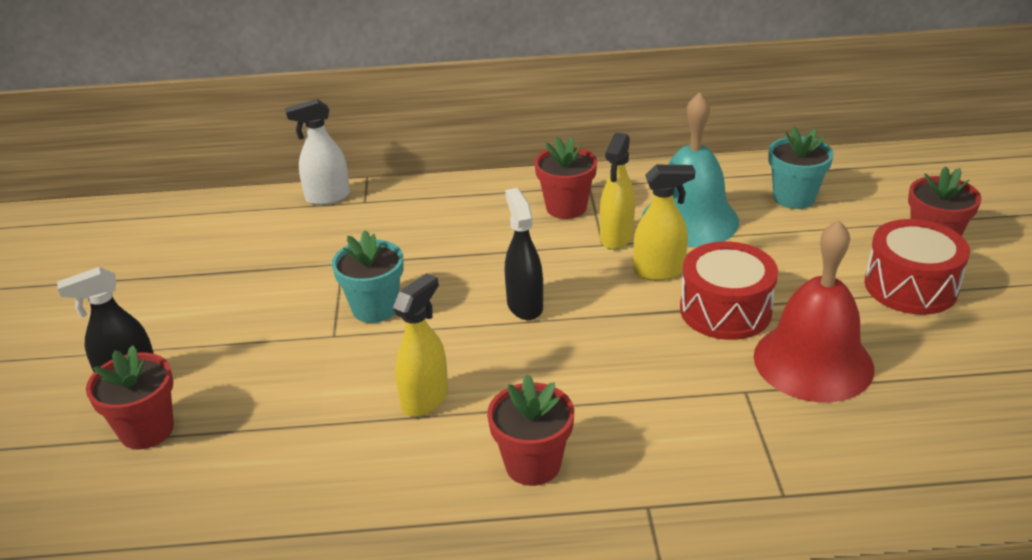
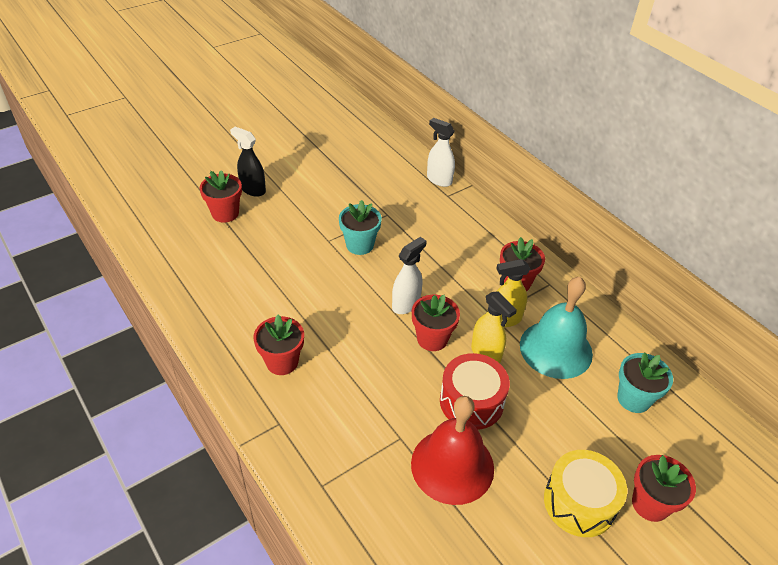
camera: 55 degrees right, 10 degrees up
yellow spray bottle [393,273,448,417] -> none
black spray bottle [505,188,543,320] -> white spray bottle [392,237,426,314]
red drum [864,219,970,315] -> yellow drum [544,450,627,537]
none -> red flower pot [412,295,460,351]

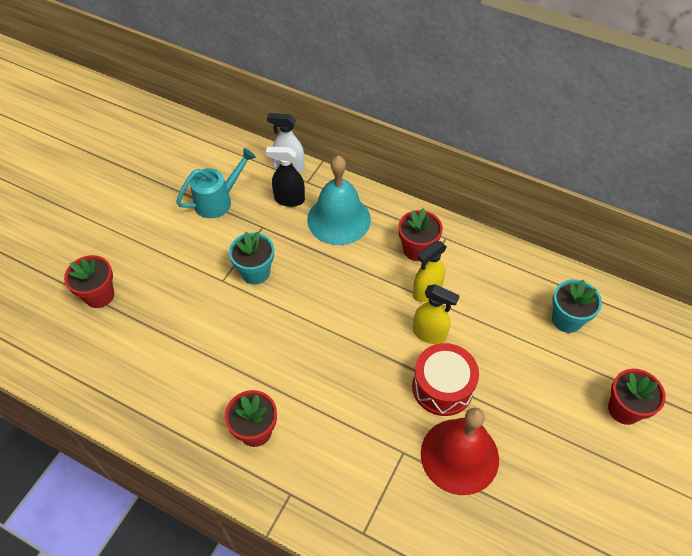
camera: 25 degrees left, 10 degrees up
black spray bottle [230,127,266,197] -> black spray bottle moved to [266,147,305,207]
white spray bottle [392,237,426,314] -> none
red flower pot [412,295,460,351] -> none
turquoise bell [520,277,593,379] -> turquoise bell moved to [307,156,371,245]
yellow drum [544,450,627,537] -> none
none -> turquoise watering can [176,148,256,218]

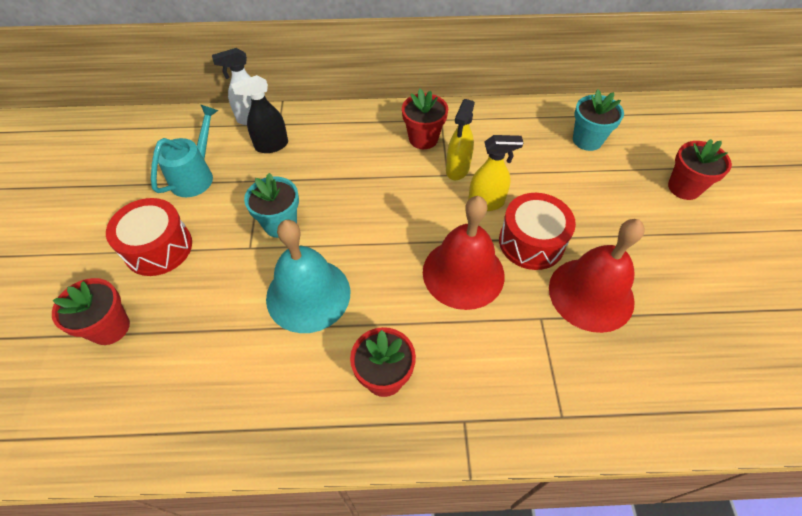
camera: 30 degrees left, 0 degrees up
turquoise bell [307,156,371,245] -> turquoise bell moved to [266,220,350,333]
none -> red drum [106,198,192,276]
none -> red bell [423,196,504,310]

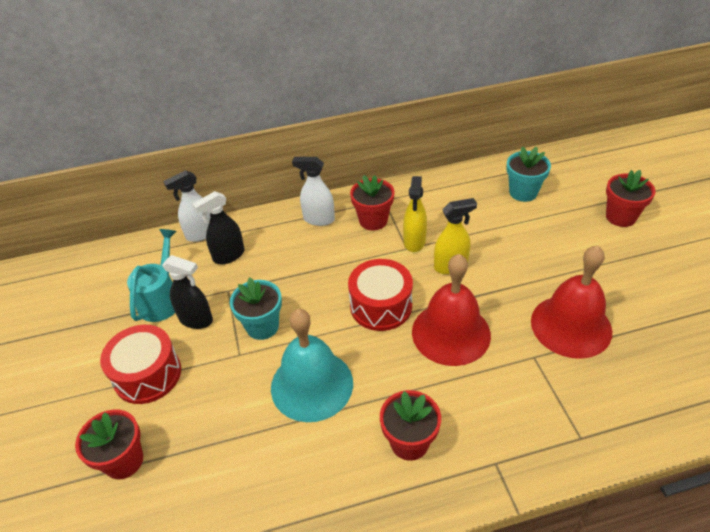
camera: 10 degrees left, 10 degrees down
red drum [499,193,576,270] -> red drum moved to [348,259,413,331]
none -> black spray bottle [162,255,213,329]
none -> white spray bottle [292,157,335,226]

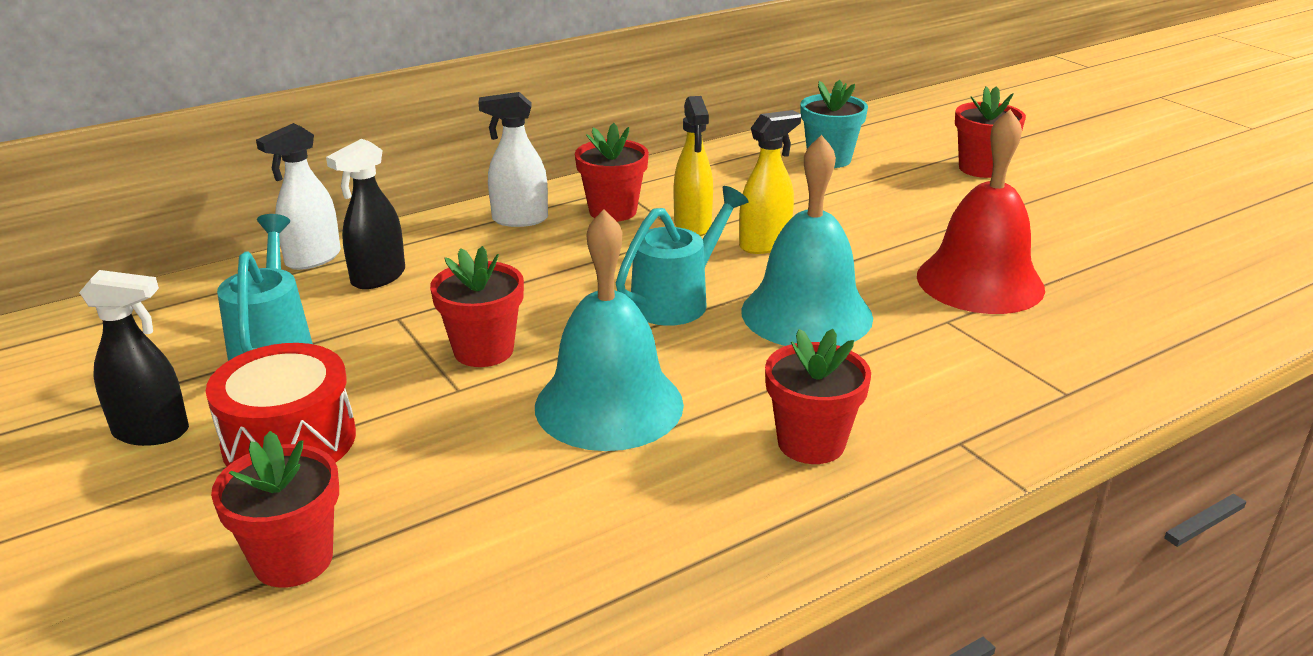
camera: 20 degrees left, 15 degrees down
black spray bottle [162,255,213,329] -> black spray bottle moved to [79,270,189,446]
turquoise flower pot [230,277,282,340] -> red flower pot [430,246,524,367]
red drum [348,259,413,331] -> turquoise watering can [616,186,749,326]
red bell [412,254,491,366] -> turquoise bell [741,135,873,346]

